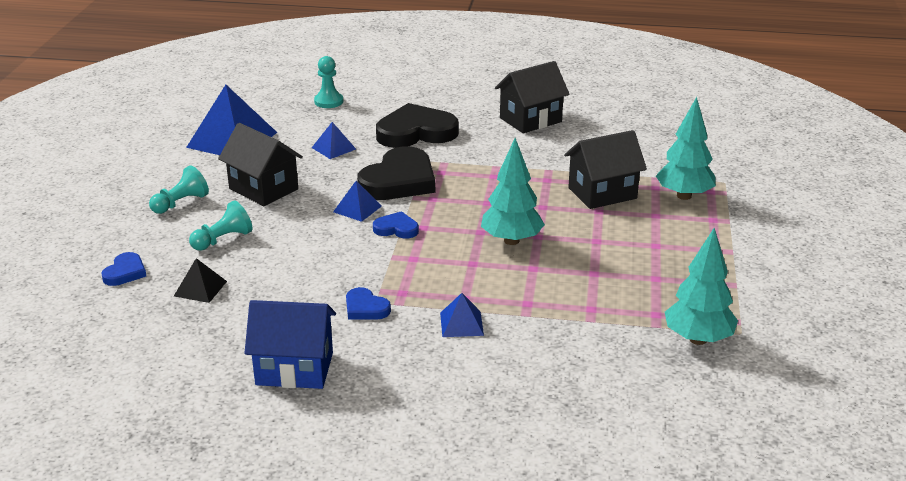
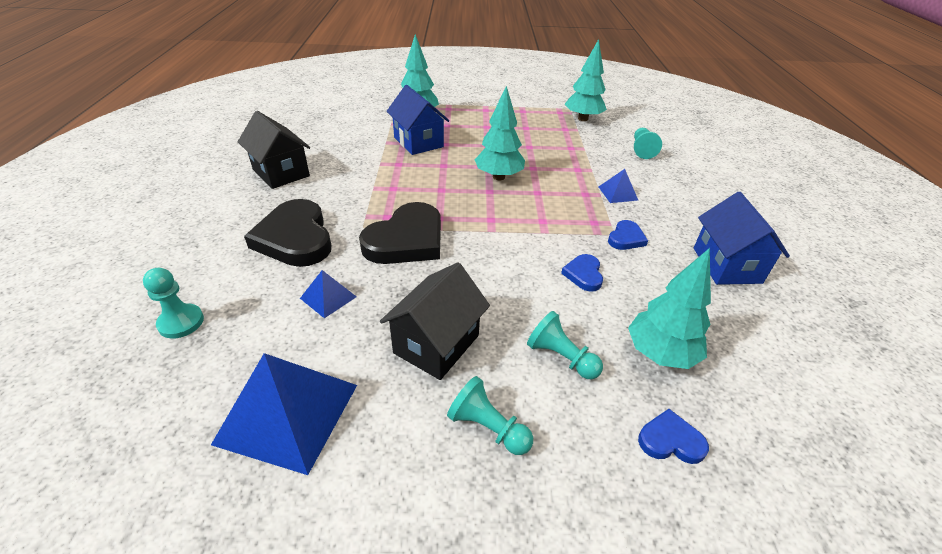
camera: 100 degrees left, 10 degrees up
black pyramid [174,258,227,303] -> turquoise tree [628,248,711,369]
blue pyramid [333,181,382,222] -> none
black heart [357,146,435,200] -> black heart turned 105 degrees clockwise [359,202,441,264]
blue heart [373,211,419,239] -> blue heart moved to [561,254,603,292]
black house [564,130,647,209] -> blue house [386,85,449,155]
none -> turquoise pawn [634,128,662,159]

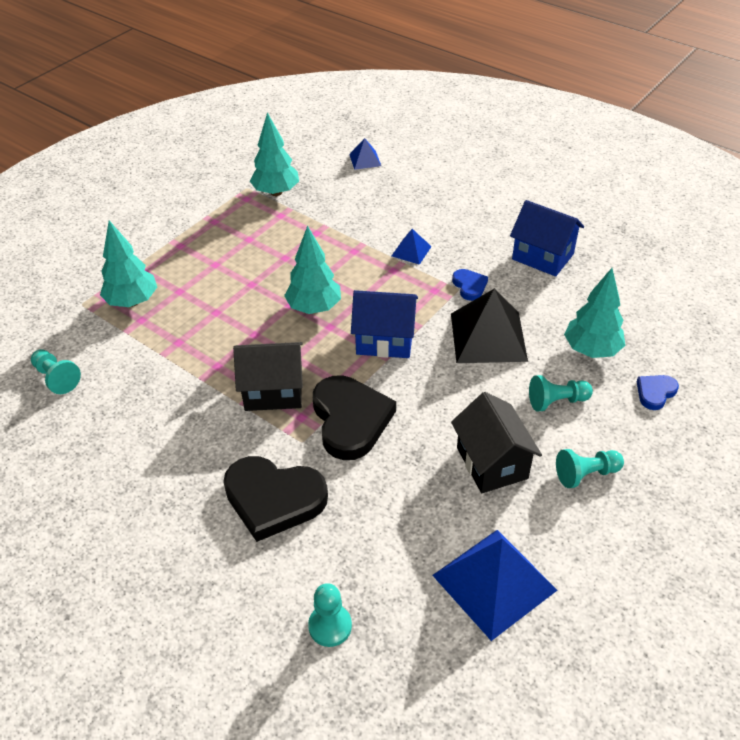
camera: 50 degrees left, 5 degrees up
black house [238,111,310,189] -> black house moved to [233,342,303,411]
blue pyramid [300,270,357,318] -> blue pyramid moved to [349,138,381,170]
blue house [386,85,449,155] -> blue house moved to [351,290,418,358]
blue heart [561,254,603,292] -> black pyramid [451,289,528,363]
turquoise pawn [634,128,662,159] -> turquoise pawn moved to [31,349,81,394]

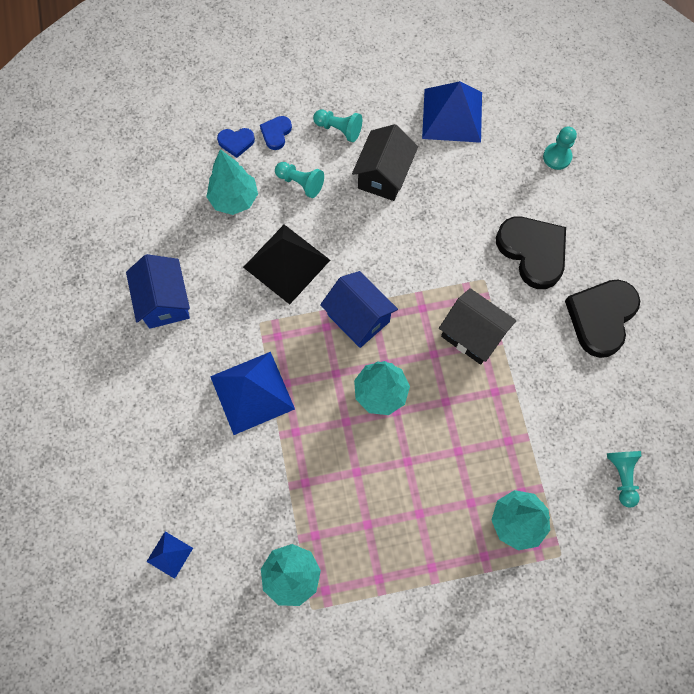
camera: 140 degrees left, 25 degrees up
black heart [313,375,396,460] -> black heart moved to [565,280,640,358]
blue pyramid [392,229,432,265] -> blue pyramid [210,352,295,435], size x2.05
blue heart [452,269,488,301] -> blue heart moved to [260,116,292,150]

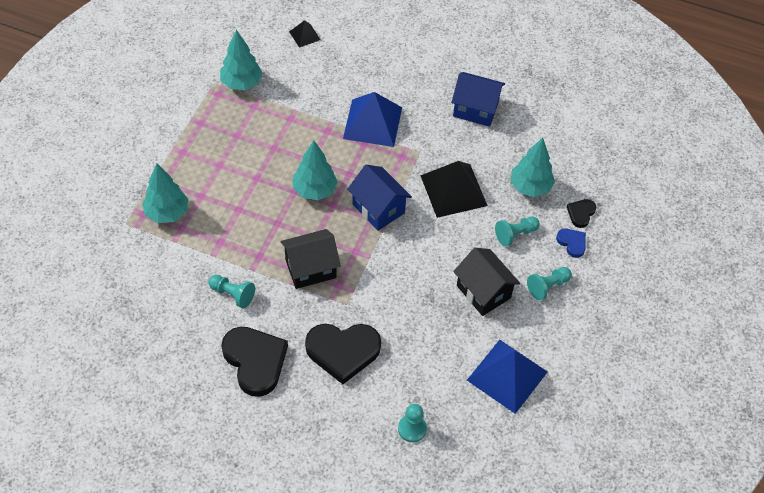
camera: 120 degrees right, 15 degrees down
blue pyramid [146,532,193,579] -> black pyramid [289,20,321,48]
blue heart [217,128,255,158] -> black heart [567,199,596,228]
blue house [320,271,398,348] -> blue house turned 60 degrees clockwise [347,165,412,231]
turquoise pawn [607,451,642,508] -> turquoise pawn moved to [209,275,255,308]

